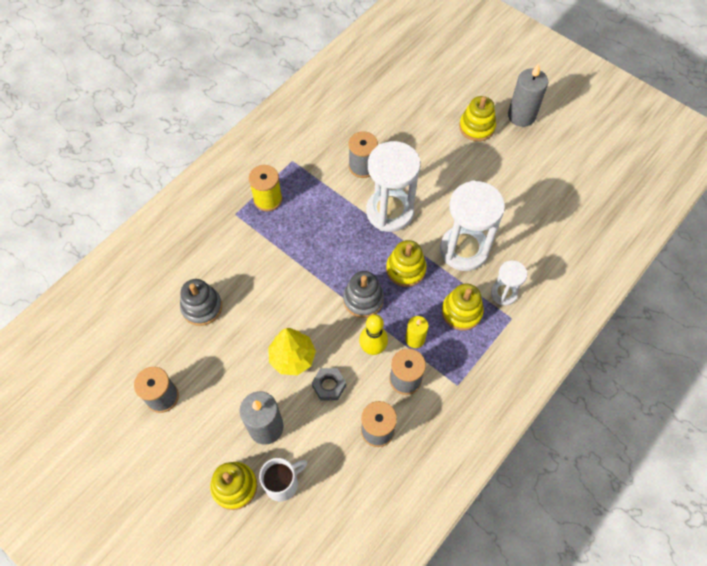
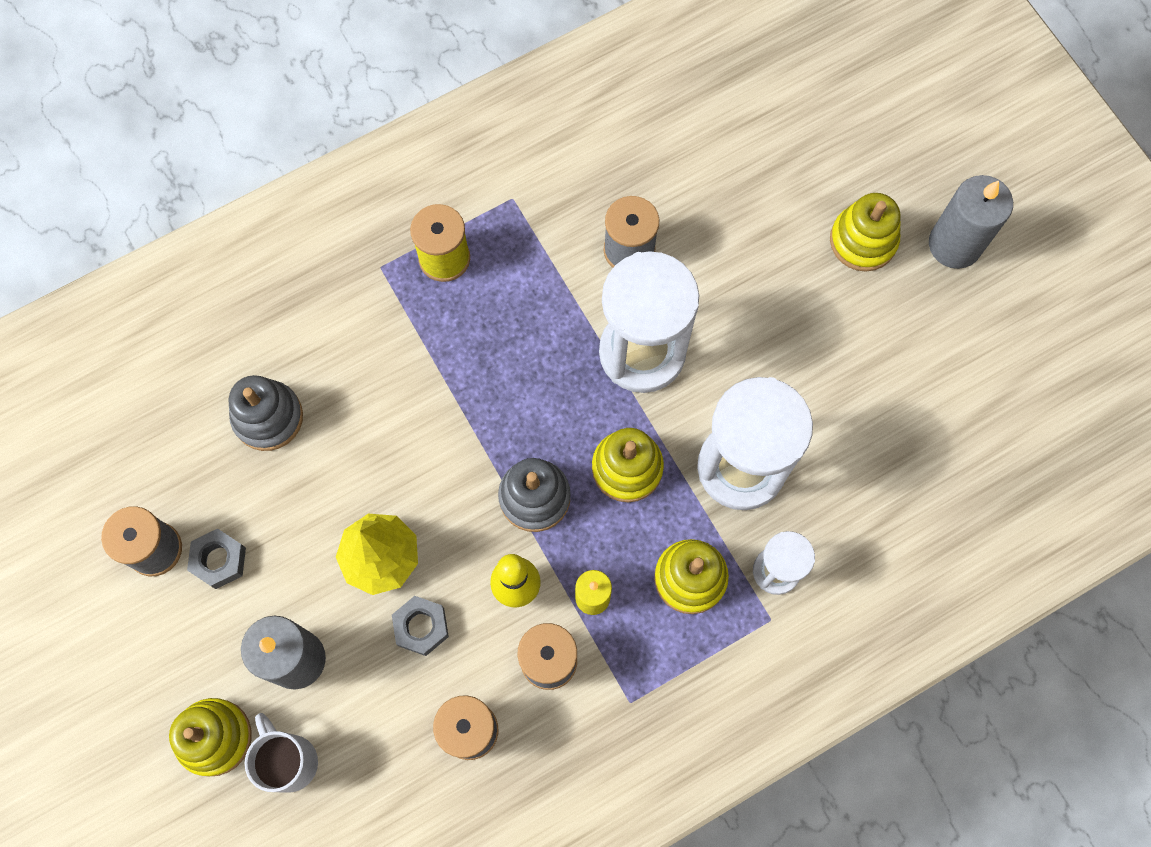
camera: 20 degrees right, 10 degrees up
white mug [259,458,307,502] -> white mug turned 105 degrees counterclockwise [245,713,318,793]
none -> grey nut [187,528,246,589]

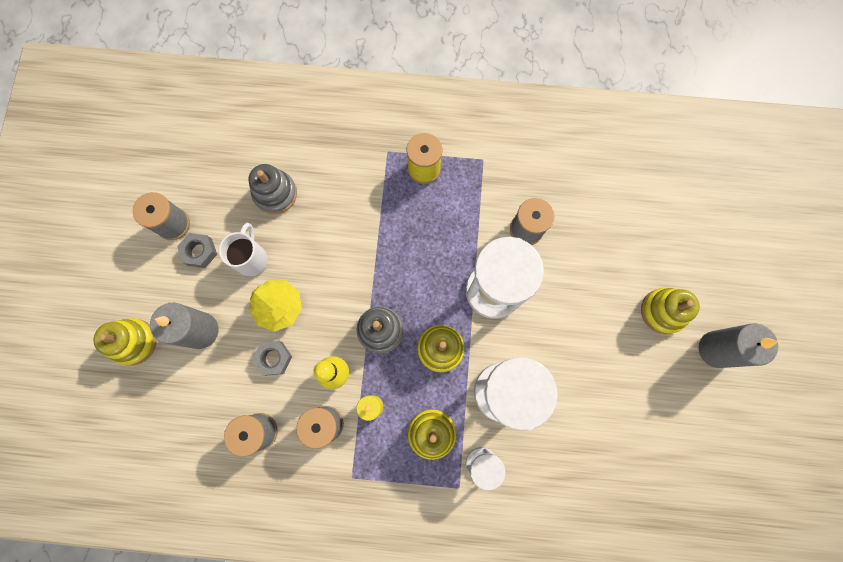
camera: 35 degrees right, 5 degrees up
white mug [245,713,318,793] -> white mug moved to [219,223,268,276]

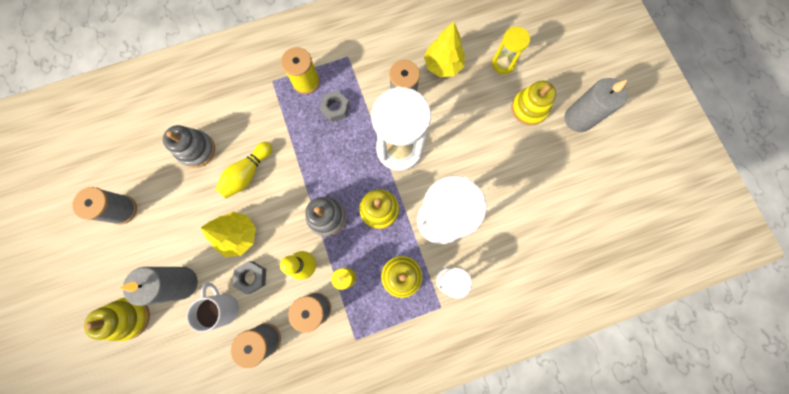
camera: 25 degrees left, 0 degrees up
grey nut [177,233,217,268] -> grey nut moved to [320,91,350,122]
white mug [219,223,268,276] -> white mug moved to [187,282,239,332]
none -> yellow bowling pin [215,142,272,198]
none -> yellow tree [424,21,465,77]
none -> yellow hourglass [492,27,530,74]

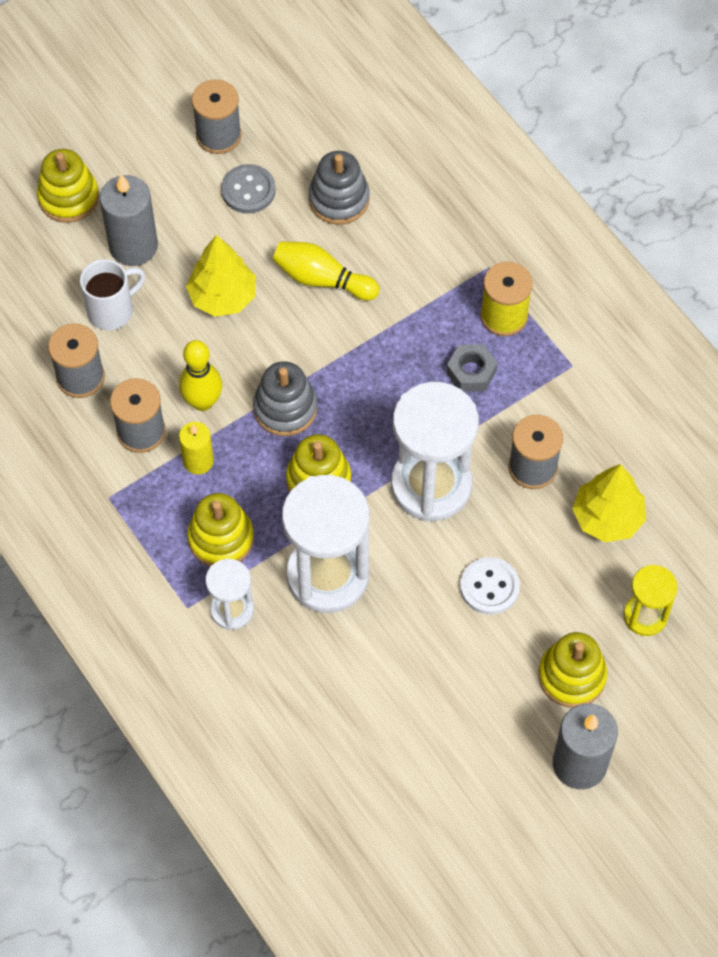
camera: 75 degrees right, 15 degrees down
grey nut [233,261,266,295] -> none
none -> grey button [221,164,276,214]
none -> white button [460,557,520,615]

